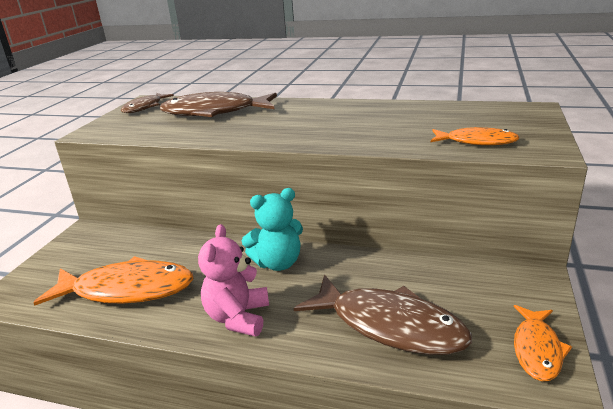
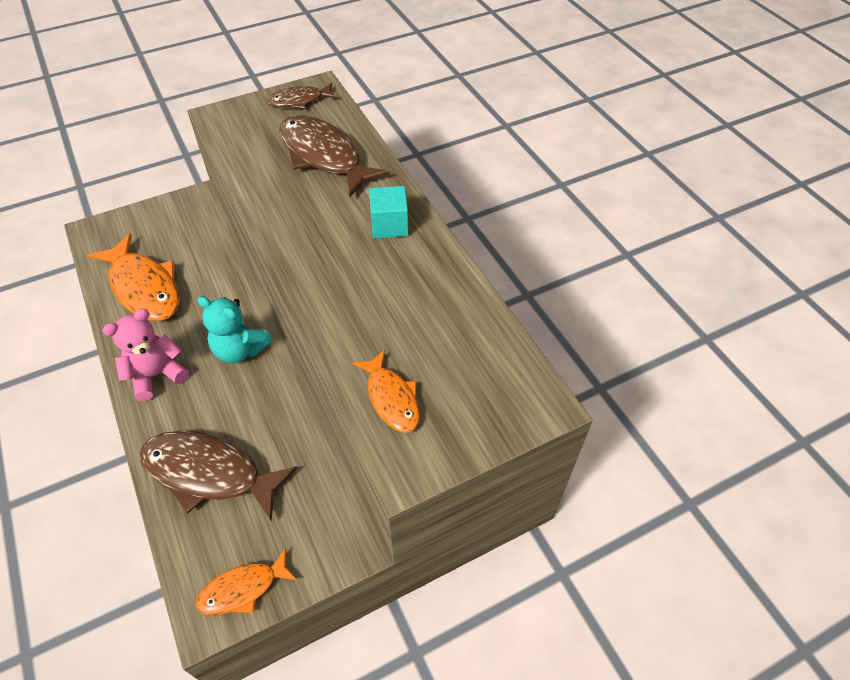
camera: 45 degrees right, 25 degrees up
brown fish [294,274,472,355] -> brown fish turned 120 degrees clockwise [139,431,297,521]
none -> turquoise cube [369,186,409,239]

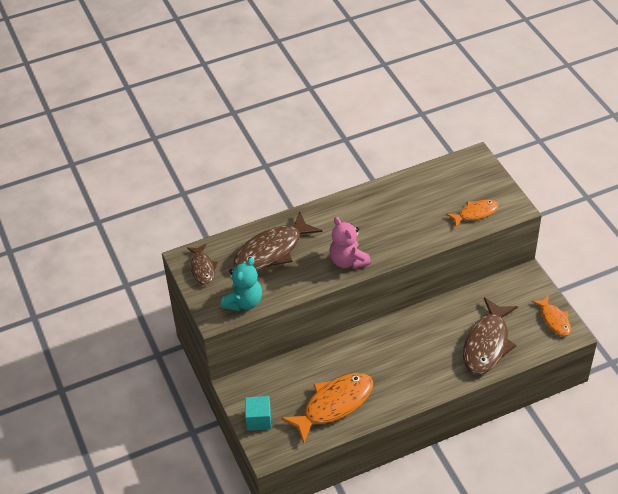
camera: 85 degrees left, 5 degrees down
pink teddy bear [102,308,189,401] -> pink teddy bear moved to [329,217,371,269]
turquoise teddy bear [197,296,273,363] -> turquoise teddy bear moved to [221,257,262,311]
turquoise cube [369,186,409,239] -> turquoise cube moved to [245,396,271,431]

